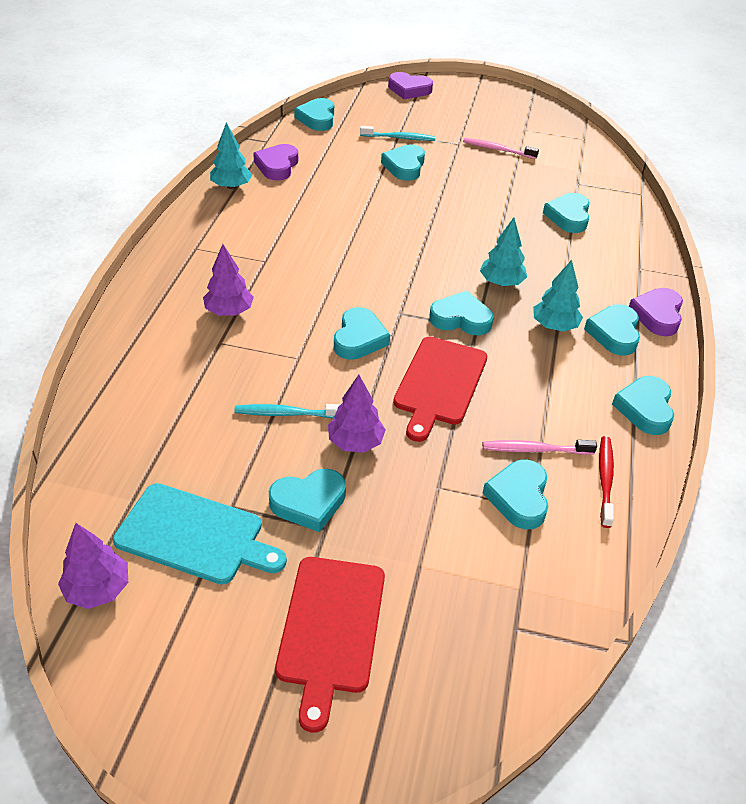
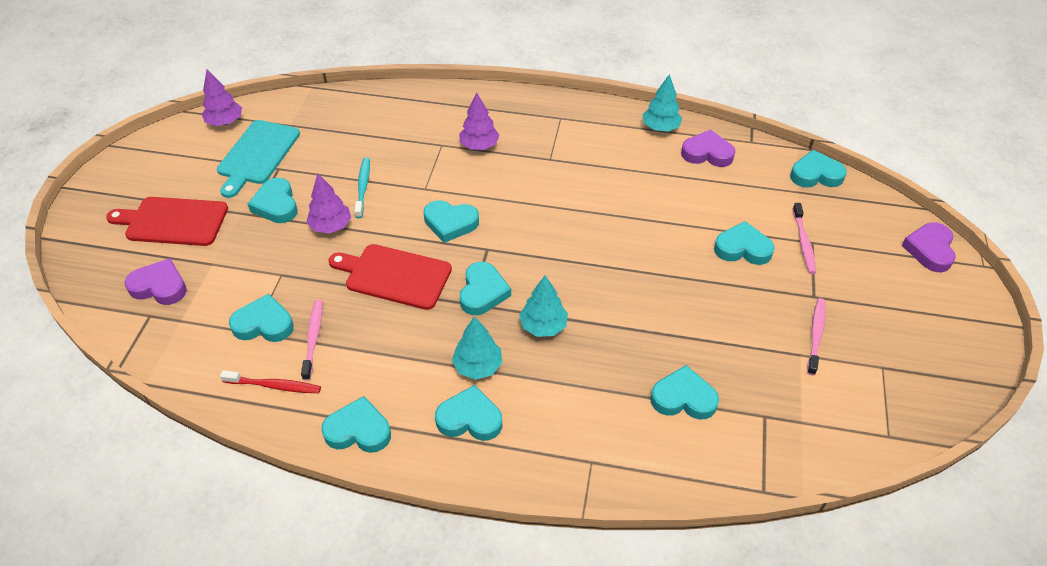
camera: 90 degrees right, 5 degrees up
turquoise toothbrush [360,126,435,141] -> pink toothbrush [793,203,816,274]
purple heart [629,288,683,336] -> purple heart moved to [125,258,187,305]

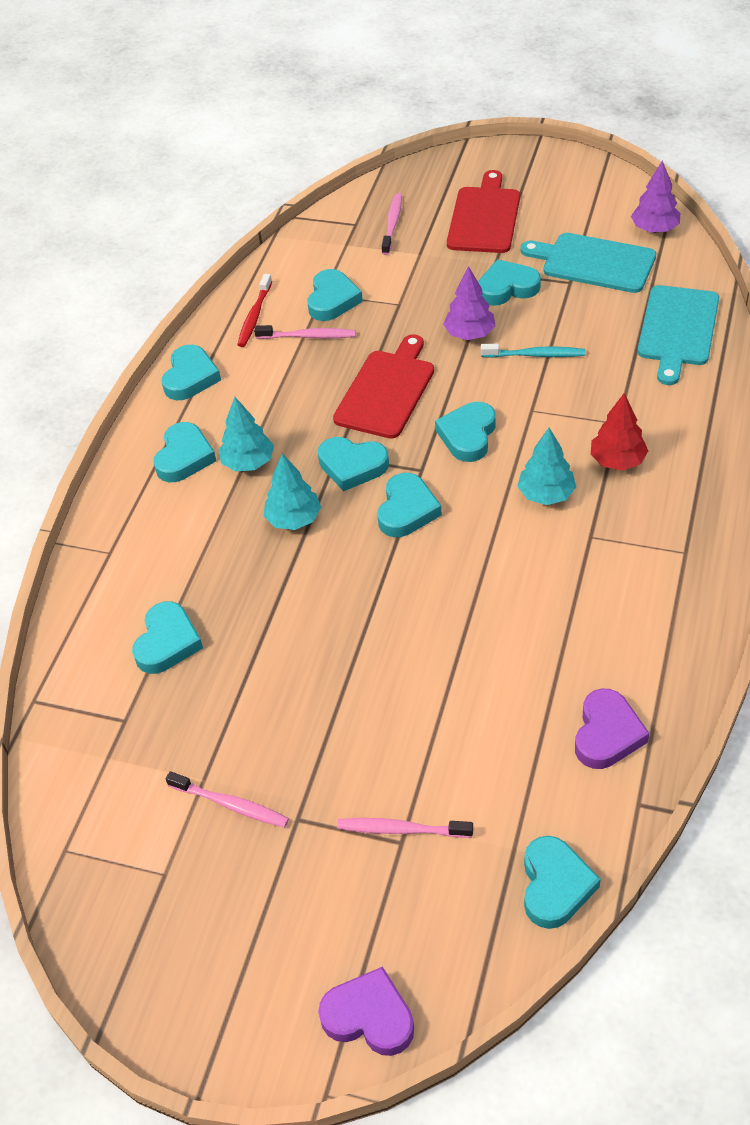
camera: 100 degrees right, 0 degrees up
purple heart [125,258,187,305] -> pink toothbrush [382,193,402,255]
purple tree [459,92,499,150] -> red tree [591,393,648,470]
turquoise tree [643,74,682,132] -> turquoise tree moved to [517,428,576,505]
turquoise heart [714,221,775,265] -> turquoise heart moved to [378,473,442,537]
none -> turquoise cutting board [637,285,719,385]

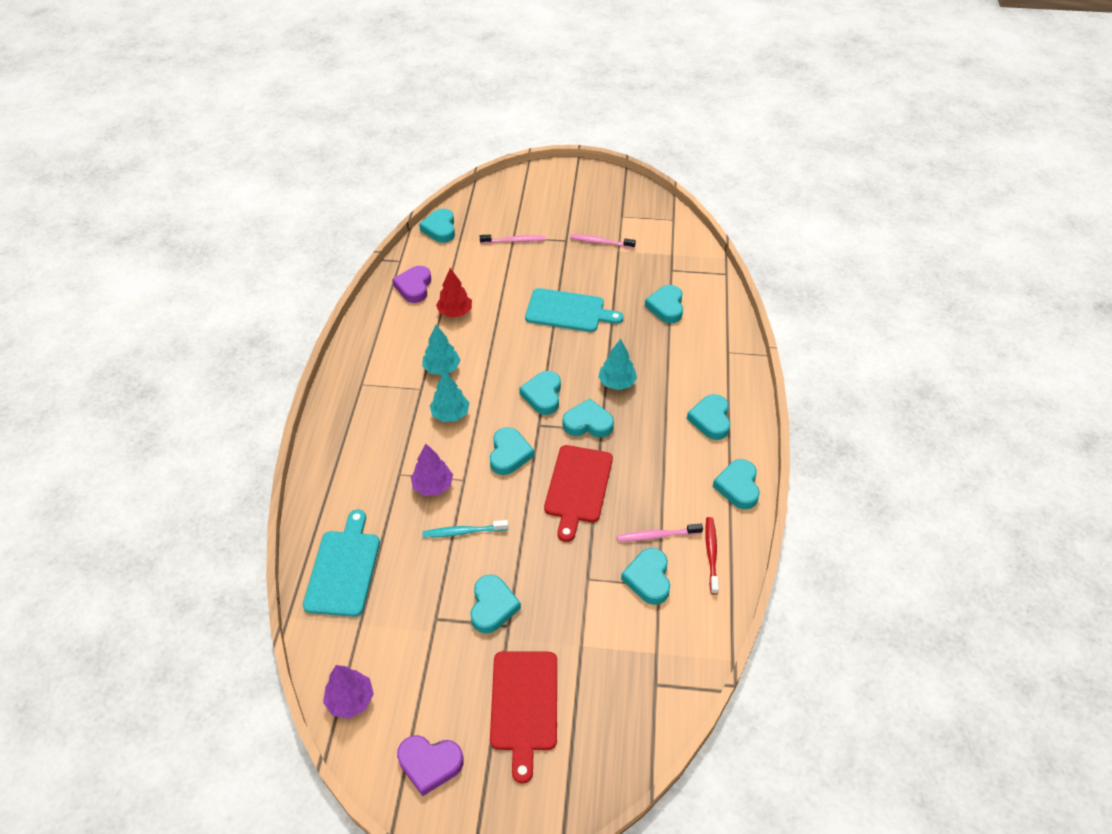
camera: 165 degrees right, 0 degrees up
turquoise tree [219,397,274,472] -> turquoise tree moved to [422,325,461,375]
purple heart [318,967,414,1056] -> purple heart moved to [397,735,464,796]
pink toothbrush [382,193,402,255] -> none
purple tree [443,266,496,340] -> purple tree moved to [411,444,453,496]
turquoise heart [478,259,541,306] -> turquoise heart turned 60 degrees counterclockwise [470,575,521,633]
turquoise cutting board [520,233,656,293] -> turquoise cutting board moved to [525,288,623,332]
red tree [591,393,648,470] -> red tree moved to [436,268,472,318]

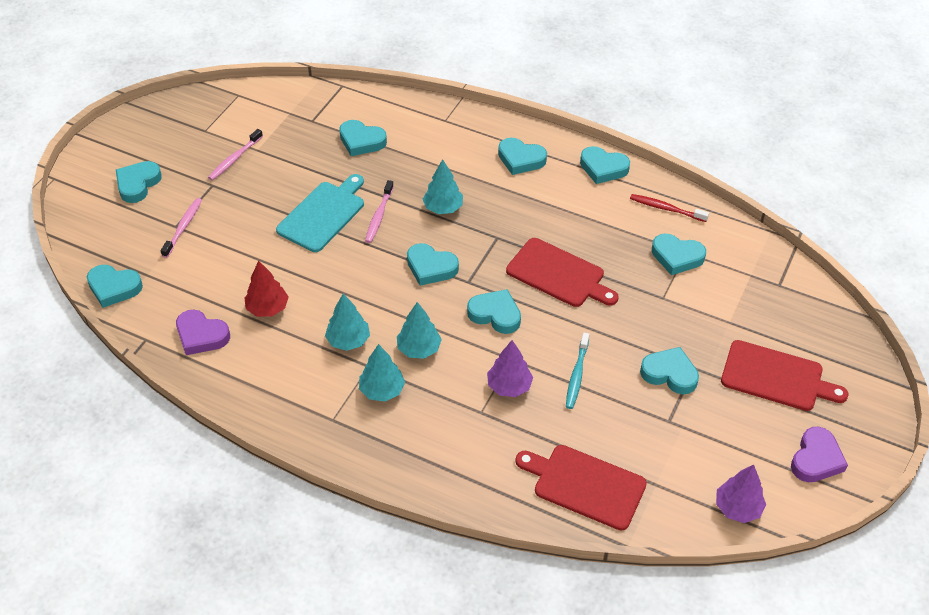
camera: 70 degrees left, 0 degrees up
turquoise cutting board [303,510,380,617] -> red cutting board [515,445,647,531]
turquoise heart [563,399,614,438] -> turquoise heart moved to [116,161,162,203]
pink toothbrush [617,524,703,542] -> pink toothbrush moved to [365,180,394,243]
none -> turquoise tree [359,344,405,402]

